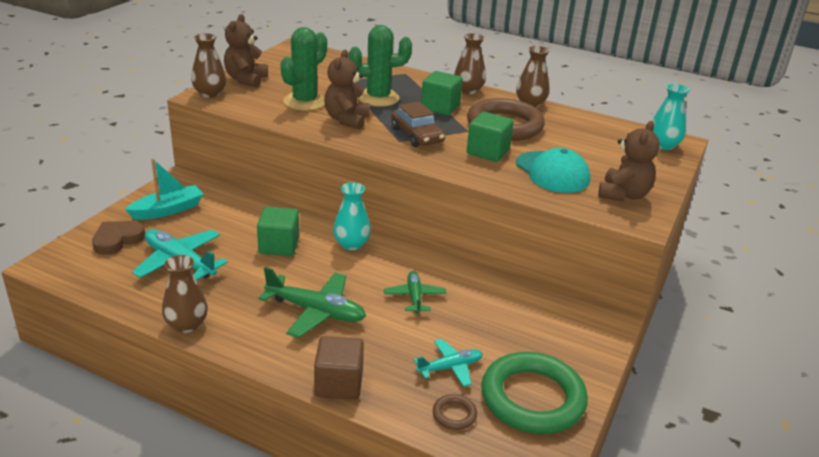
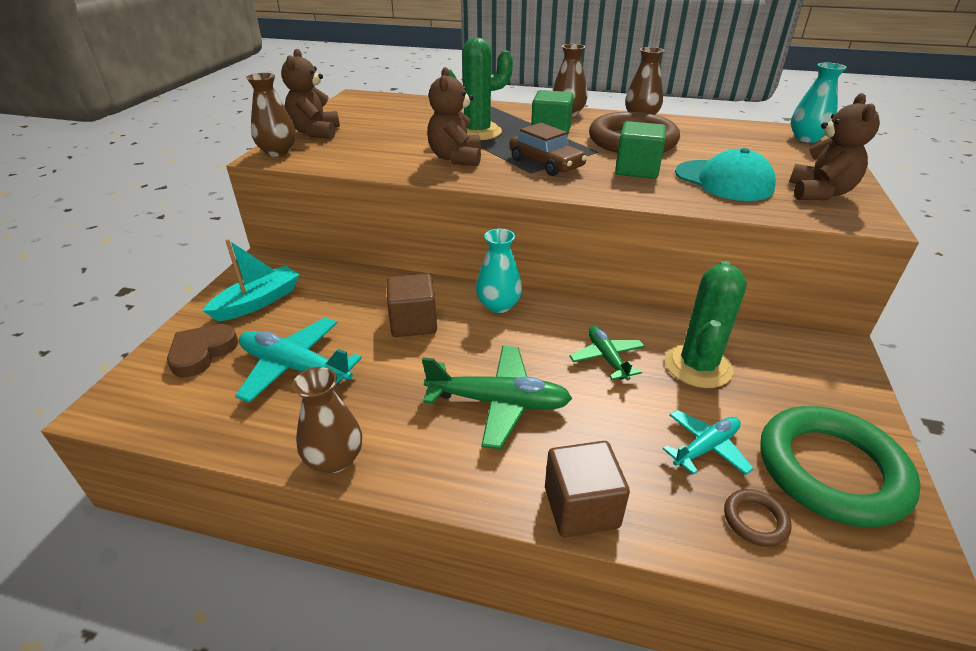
camera: 10 degrees left, 5 degrees up
green cube [257,207,299,256] -> brown cube [386,274,437,337]
green cactus [280,27,327,111] -> green cactus moved to [665,261,747,388]

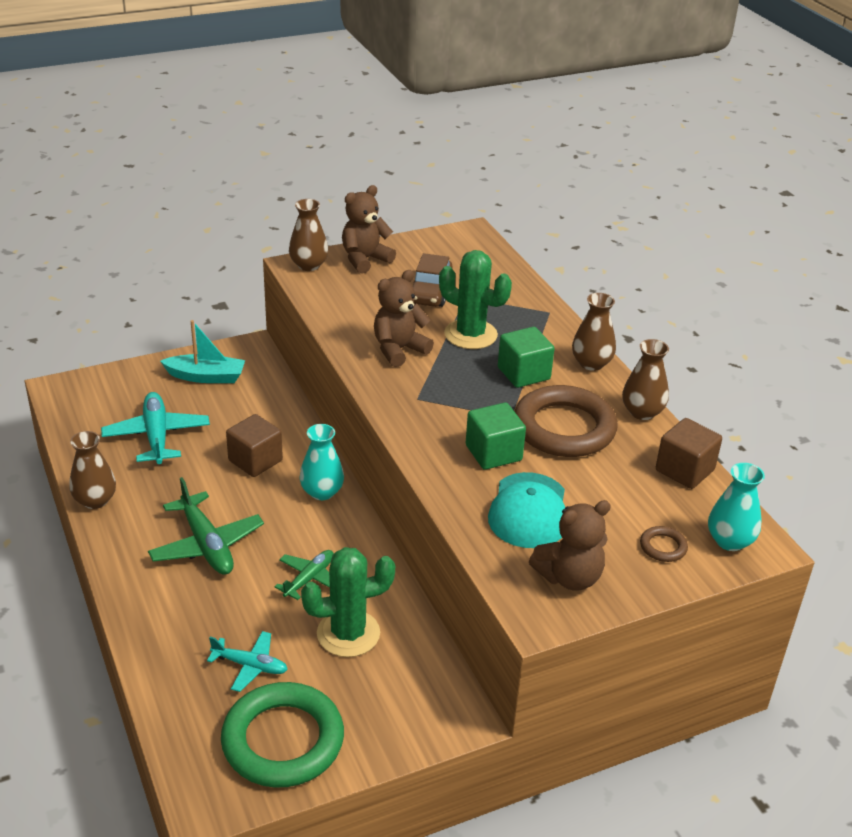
camera: 50 degrees right, 0 degrees up
brown heart [167,324,238,377] -> none
brown car [509,123,587,176] -> brown car moved to [412,253,453,307]
brown cube [545,441,630,537] -> brown cube moved to [656,418,722,489]
brown ring [724,489,792,547] -> brown ring moved to [640,526,688,562]

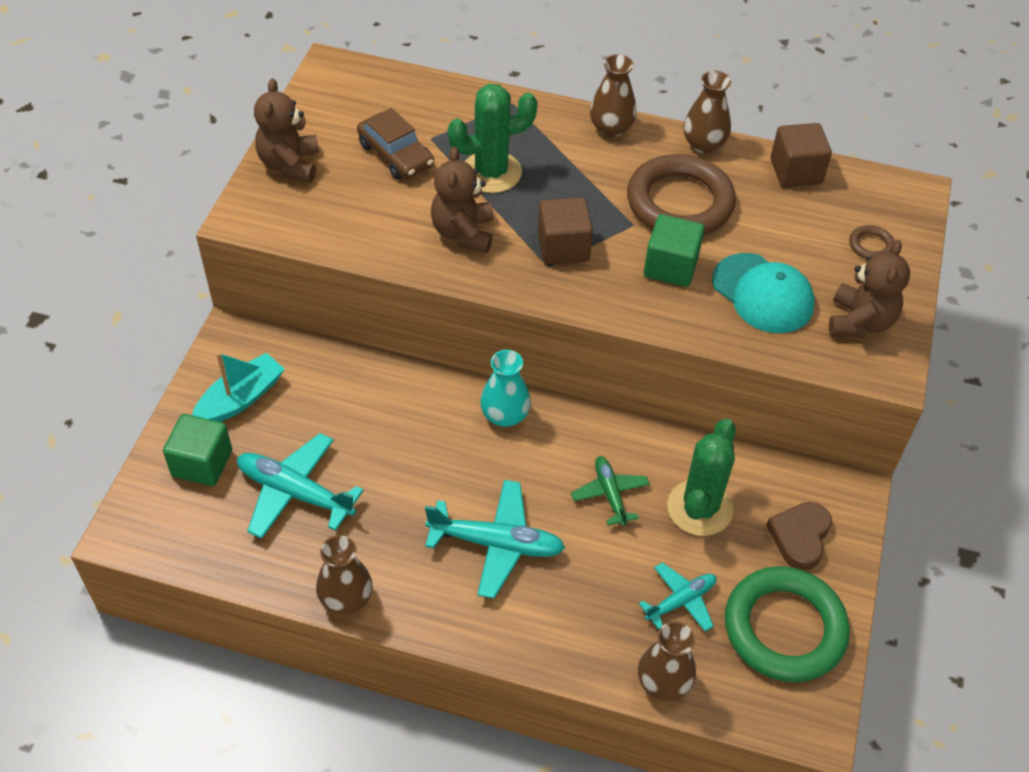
camera: 50 degrees left, 15 degrees up
green plane [148,477,264,575] -> turquoise plane [425,480,565,598]
brown cube [226,414,283,477] -> brown cube moved to [538,197,593,264]
brown vase [289,199,328,271] -> brown vase moved to [638,621,696,701]
green cube [498,327,555,388] -> green cube moved to [163,414,232,486]
turquoise vase [708,463,765,551] -> none
none -> brown heart [766,502,832,570]

